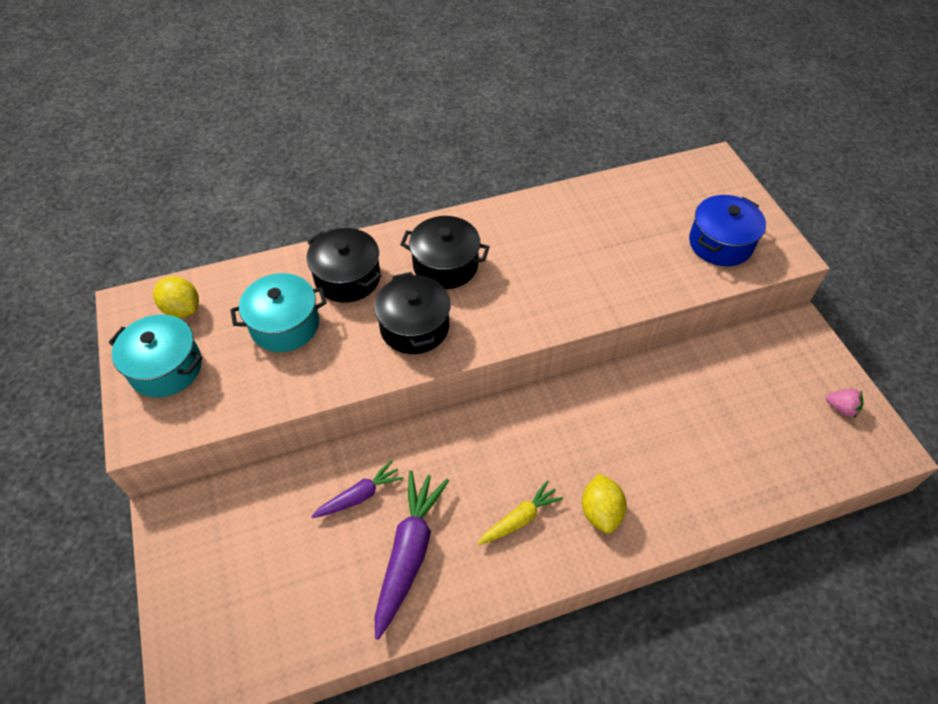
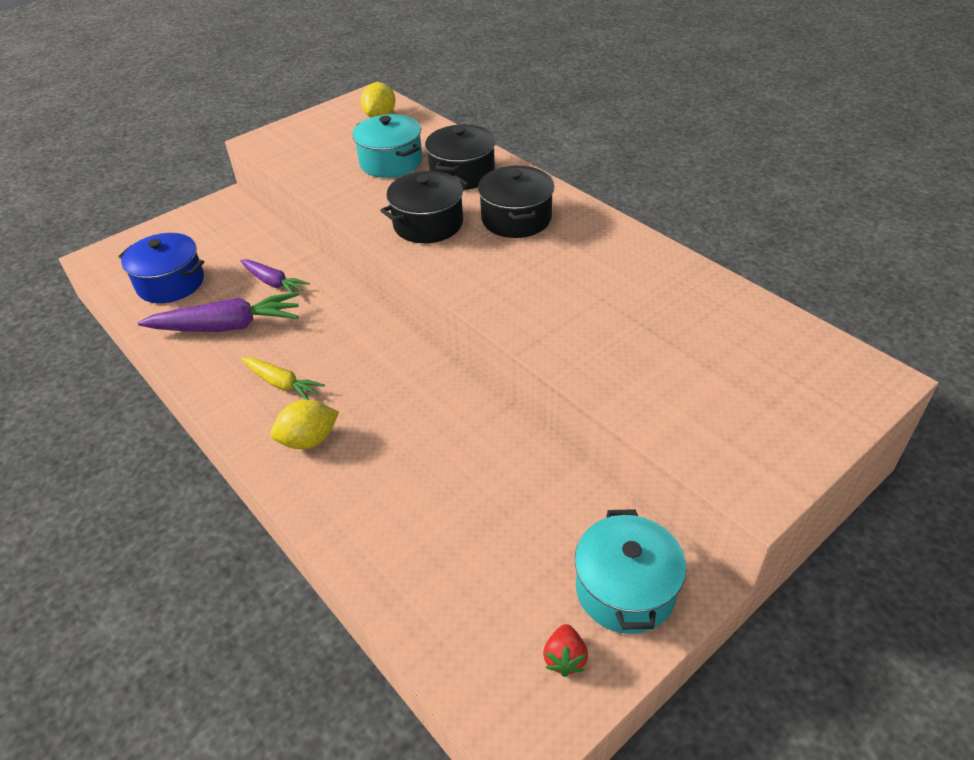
camera: 70 degrees right, 10 degrees down
turquoise pot [109,314,202,398] -> turquoise pot moved to [575,509,686,634]
blue pot [689,195,766,266] -> blue pot moved to [118,233,204,303]
pink strawberry [826,389,863,418] -> red strawberry [543,624,588,677]

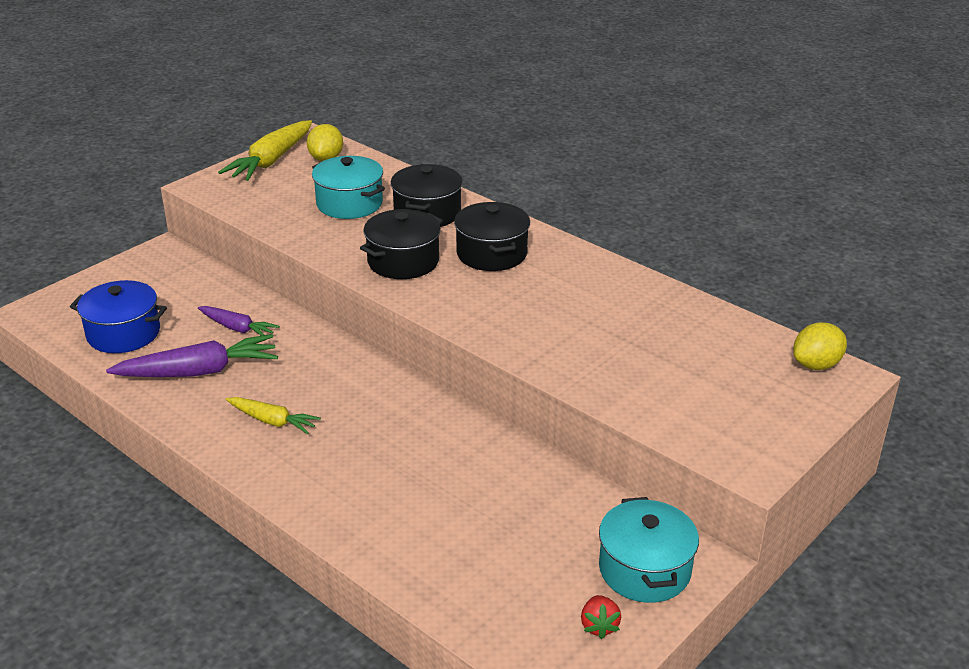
camera: 10 degrees left, 10 degrees down
yellow lemon [270,400,339,449] -> yellow lemon moved to [793,322,847,370]
none -> yellow carrot [218,120,312,181]

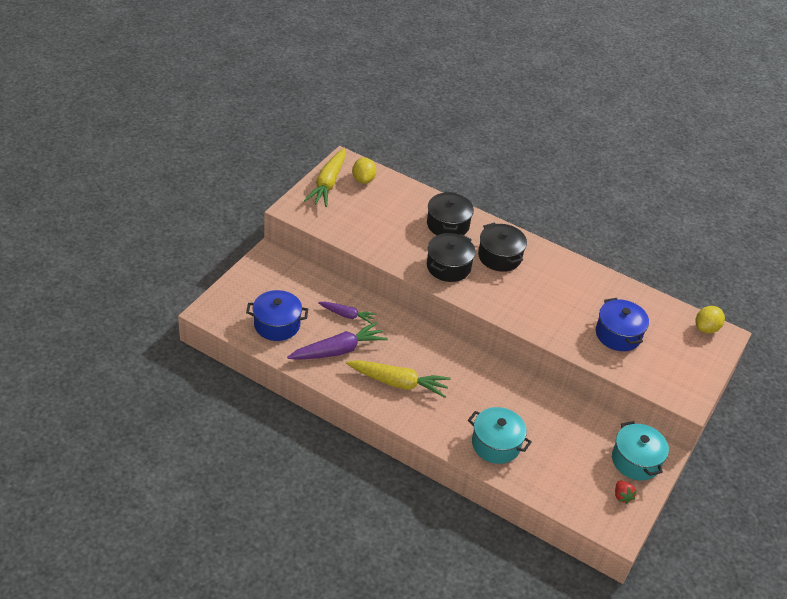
camera: 15 degrees left, 10 degrees up
yellow carrot [226,397,321,434] -> yellow carrot [346,360,451,398], size x1.68
turquoise pot [312,156,385,219] -> turquoise pot moved to [468,407,532,464]
none -> blue pot [596,298,649,351]

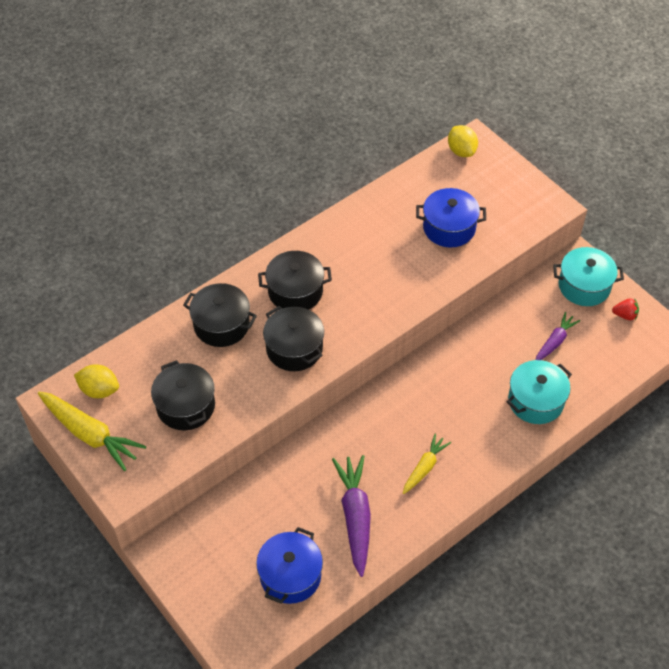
camera: 65 degrees left, 10 degrees up
purple carrot [318,302,376,324] -> purple carrot moved to [536,312,580,360]
yellow carrot [346,360,451,398] -> yellow carrot [403,434,451,494], size x0.59
none -> black pot [151,360,215,430]

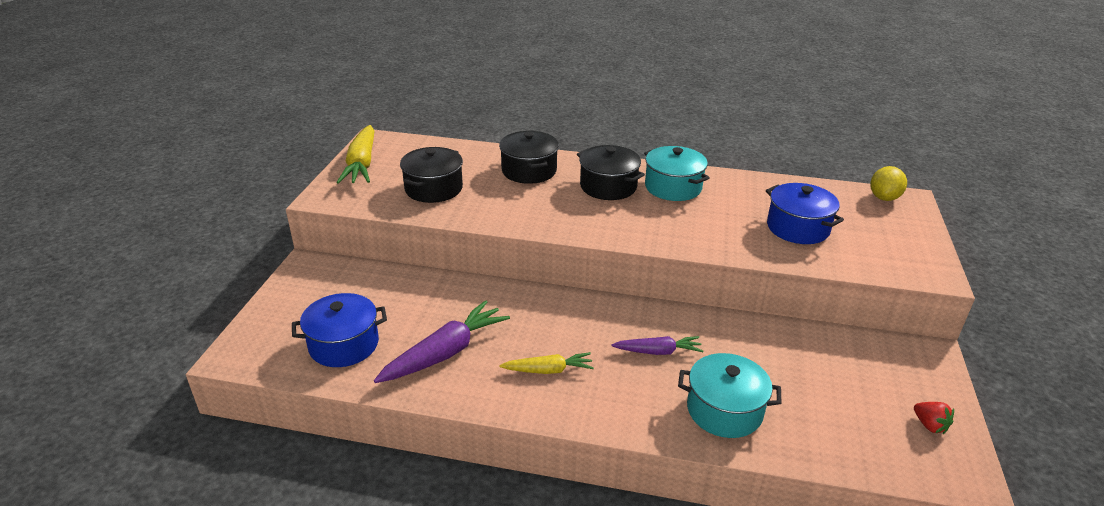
camera: 50 degrees right, 20 degrees down
yellow lemon [74,364,119,398] -> none
black pot [263,306,324,371] -> none
purple carrot [536,312,580,360] -> purple carrot moved to [612,336,703,355]
turquoise pot [553,247,624,306] -> turquoise pot moved to [644,146,710,201]

